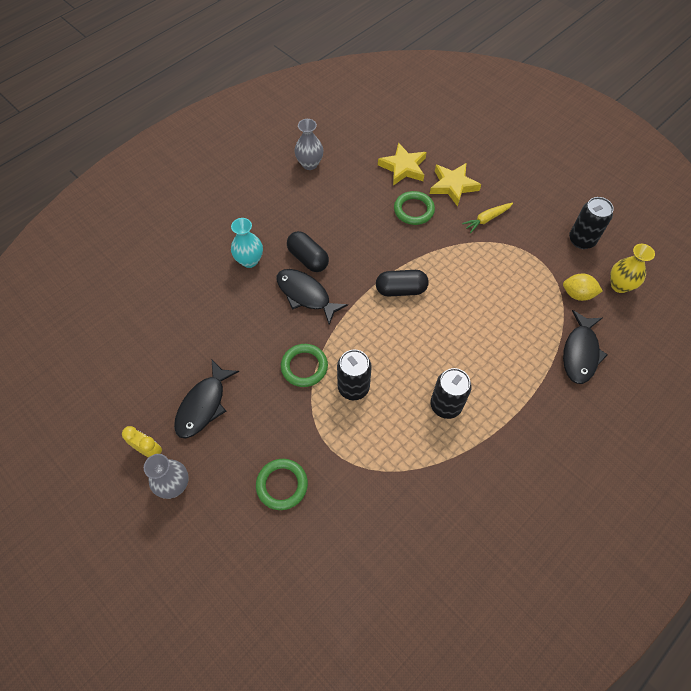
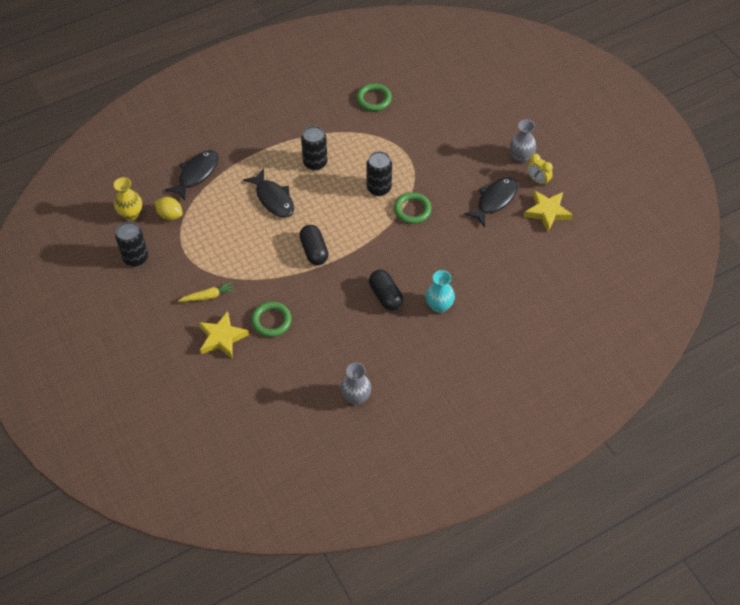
camera: 165 degrees left, 5 degrees down
green ring [256,459,308,510] -> green ring moved to [356,83,392,111]
black fish [276,269,348,325] -> black fish moved to [243,169,294,218]
black capsule [376,270,429,297] -> black capsule turned 60 degrees clockwise [299,225,329,265]
yellow star [378,143,426,186] -> yellow star moved to [524,190,573,232]

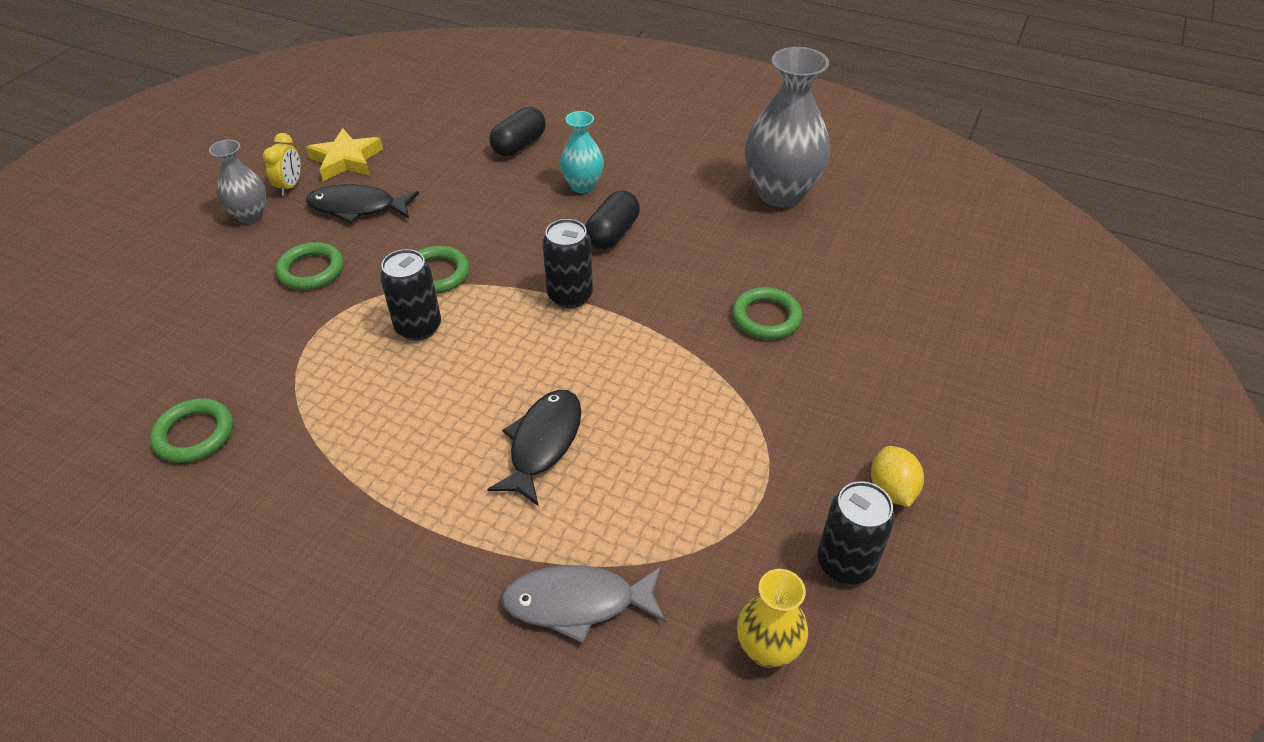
camera: 125 degrees left, 10 degrees down
yellow lemon [154,197,183,220] -> yellow lemon moved to [871,446,924,507]
black fish [165,150,218,201] -> grey fish [501,565,665,644]
yellow carrot [178,281,236,302] -> none
yellow star [198,311,249,358] -> none
black capsule [299,225,329,265] -> black capsule moved to [490,107,546,156]
black can [301,126,328,171] -> black can moved to [542,219,593,308]
grey vase [341,363,371,405] -> grey vase [745,47,830,207], size x1.86
none -> green ring [275,242,344,290]

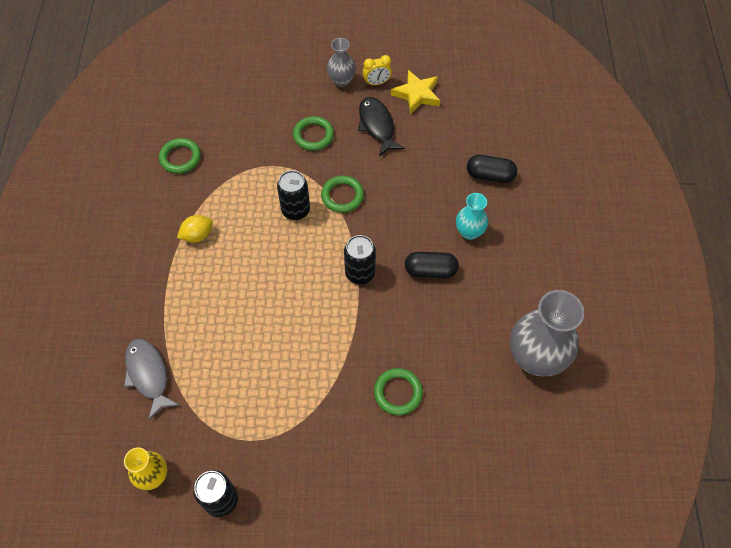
camera: 65 degrees right, 15 degrees up
black fish [487,390,582,506] -> none
yellow lemon [871,446,924,507] -> yellow lemon moved to [177,215,213,243]

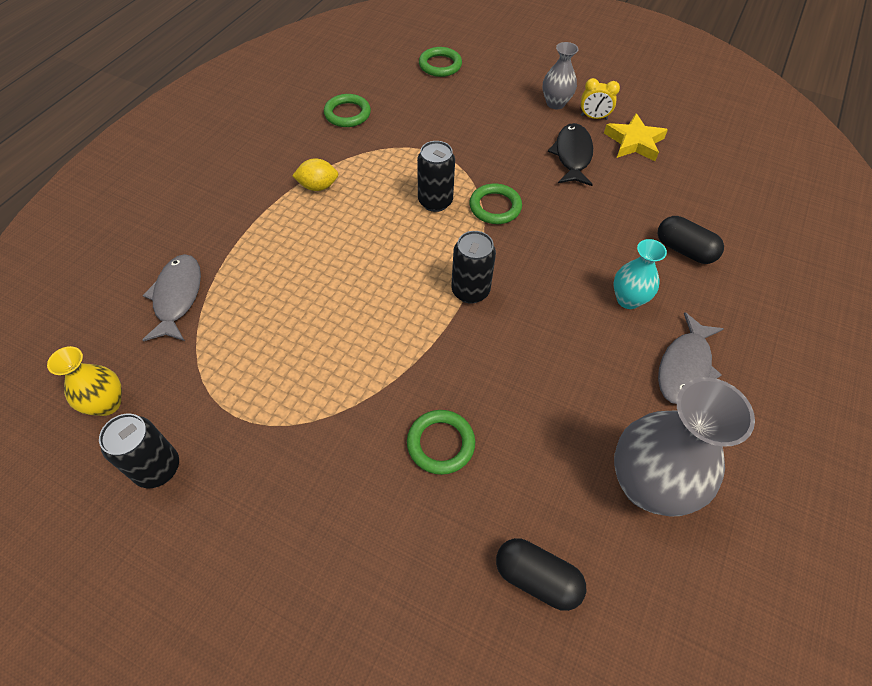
camera: 25 degrees right, 5 degrees down
green ring [293,116,334,151] -> green ring moved to [419,47,462,77]
black capsule [405,252,459,278] -> black capsule moved to [496,538,586,611]
none -> grey fish [658,312,724,404]

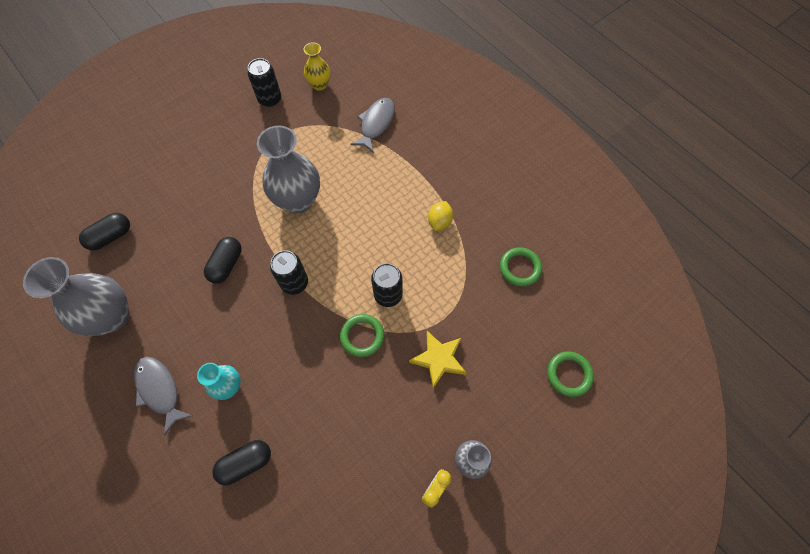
camera: 115 degrees right, 10 degrees up
grey fish [142,254,201,341] -> grey fish turned 90 degrees counterclockwise [351,98,395,153]
green ring [407,410,475,475] -> none
black fish [548,123,593,186] -> none
yellow star [604,113,668,161] -> yellow star moved to [409,331,466,388]
none -> black capsule [204,237,242,284]
none -> grey vase [257,126,320,213]

